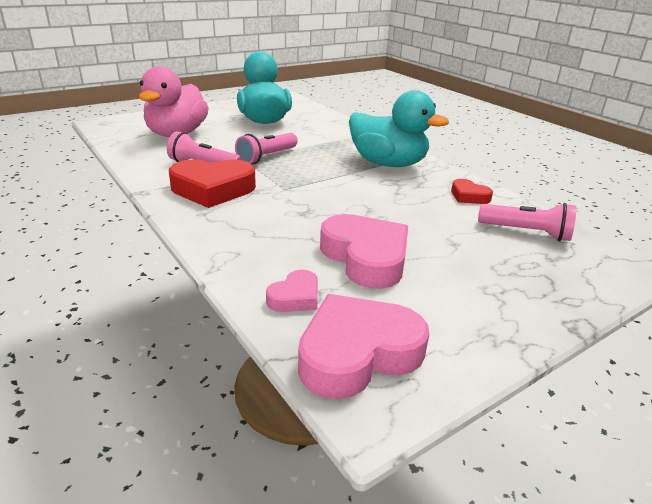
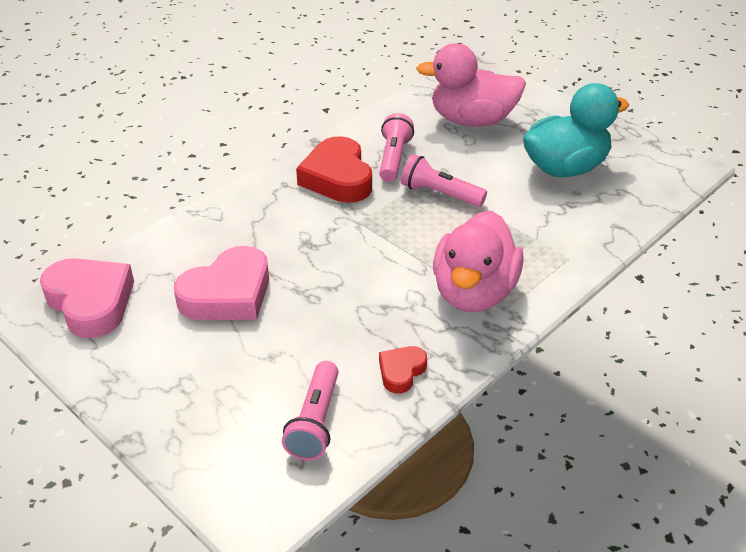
camera: 80 degrees right, 10 degrees up
pink heart [266,270,318,312] -> none
turquoise duck [349,90,449,167] -> pink duck [433,211,524,312]

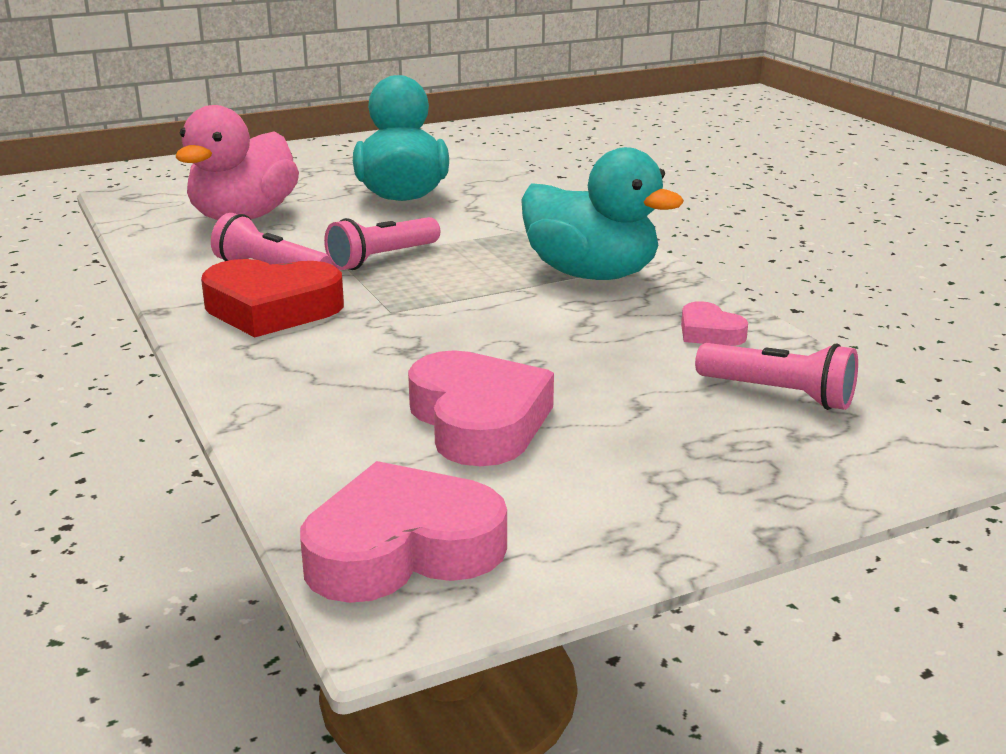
camera: 70 degrees left, 15 degrees down
red heart [379,346,427,393] -> pink heart [681,301,748,346]
pink duck [433,211,524,312] -> turquoise duck [521,147,684,280]

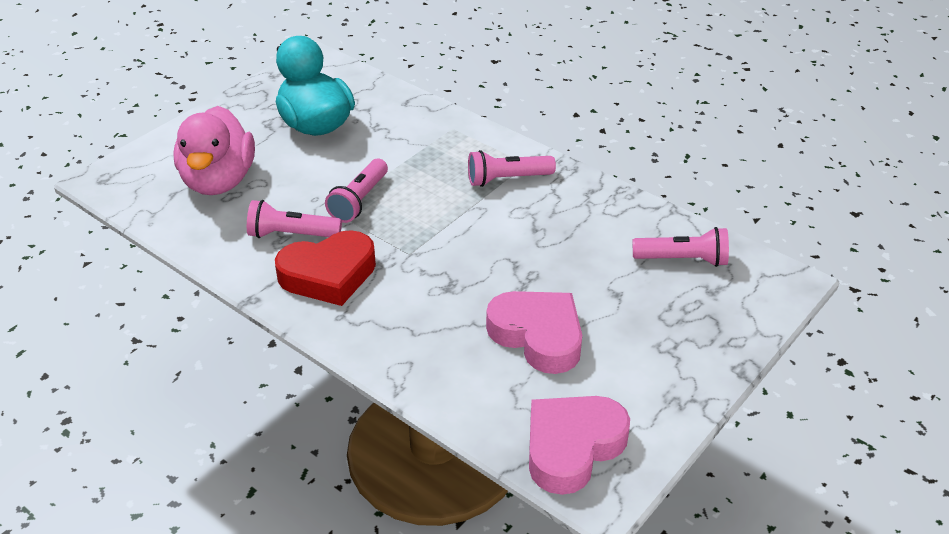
camera: 25 degrees left, 15 degrees up
turquoise duck [521,147,684,280] -> pink flashlight [468,150,556,187]
pink heart [681,301,748,346] -> none

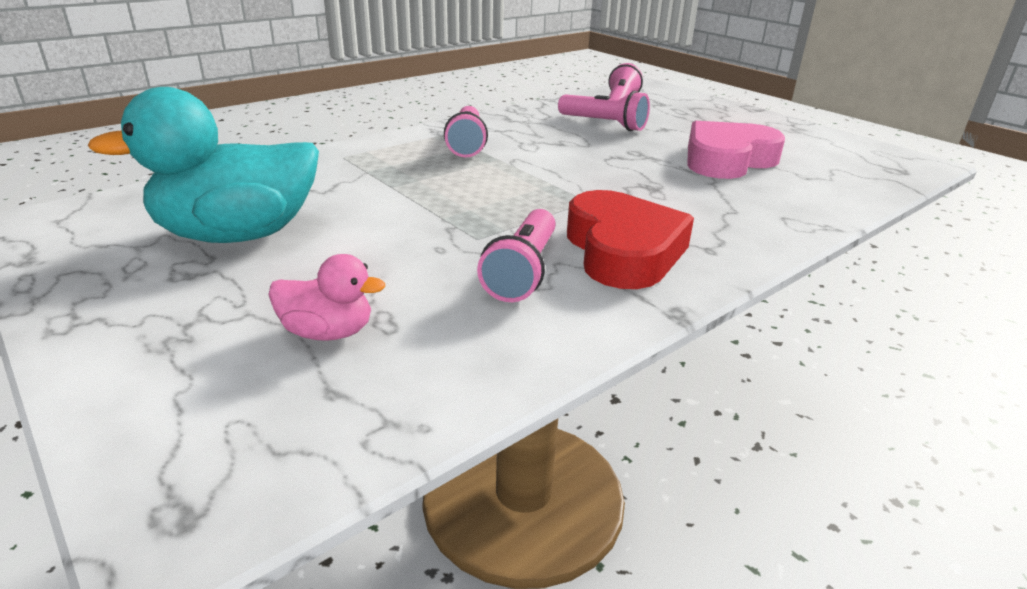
camera: 80 degrees left, 10 degrees down
pink duck [173,106,255,195] -> pink duck [268,254,385,341], size x0.48
pink flashlight [325,159,388,223] -> pink flashlight moved to [558,91,650,131]
pink heart [529,396,630,495] -> none

